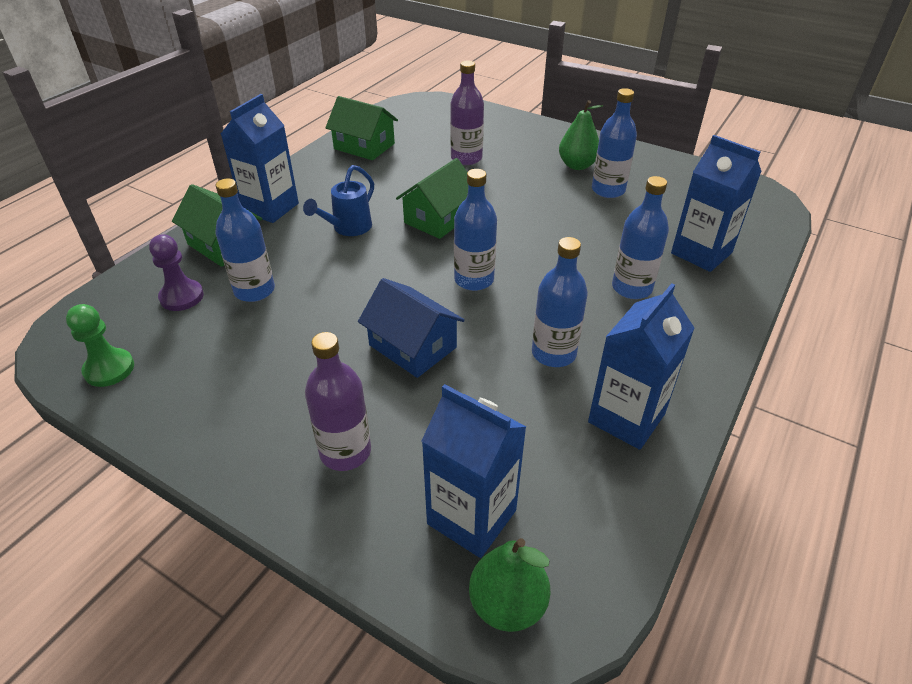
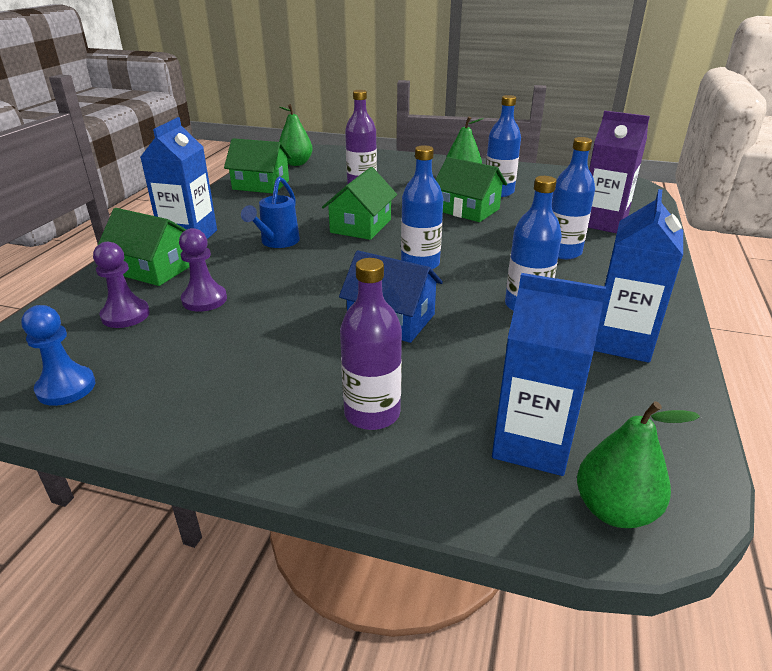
camera: 15 degrees left, 10 degrees down
green pawn [66,304,134,387] -> blue pawn [21,305,95,406]
blue bottle [215,178,275,302] -> purple pawn [179,228,227,312]
blue carton [671,135,762,272] -> purple carton [588,111,650,233]
none -> green pear [279,104,313,166]
none -> green house [436,157,507,222]

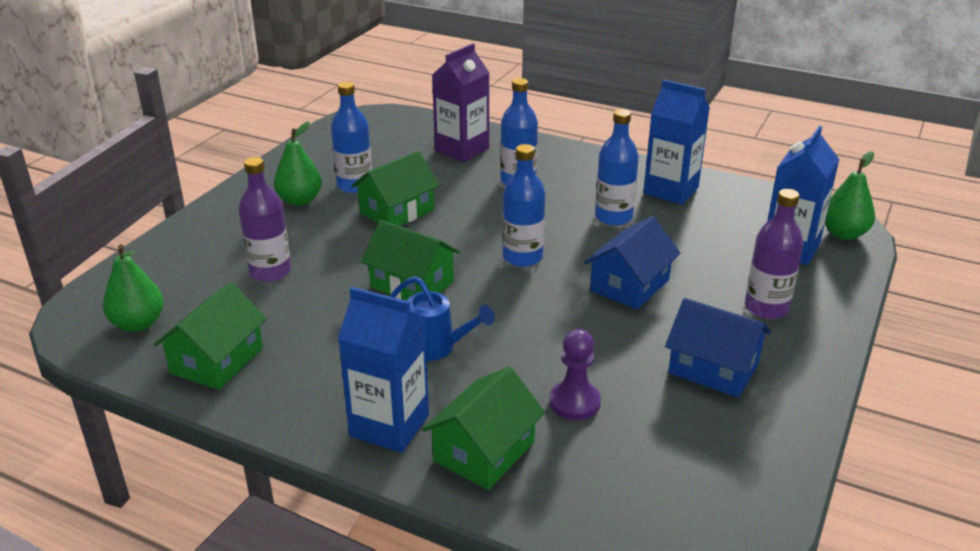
camera: 80 degrees left, 0 degrees up
blue pawn [21,305,95,406] -> none
purple pawn [93,242,150,328] -> none
none -> blue house [665,298,771,398]

